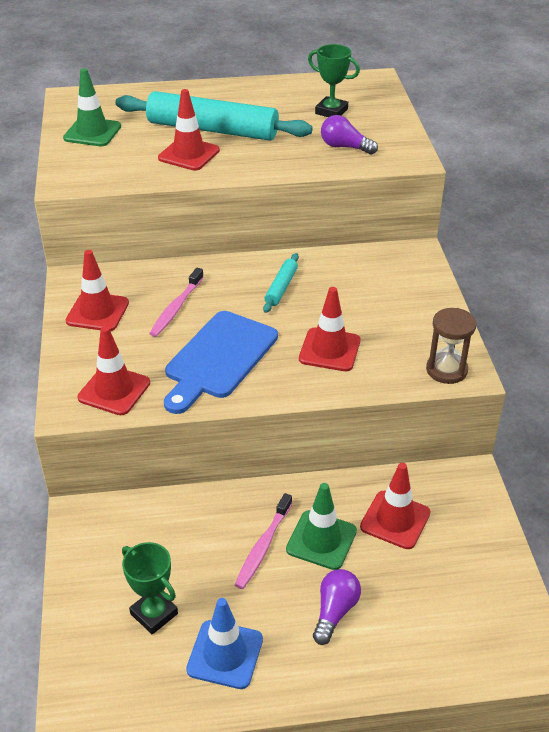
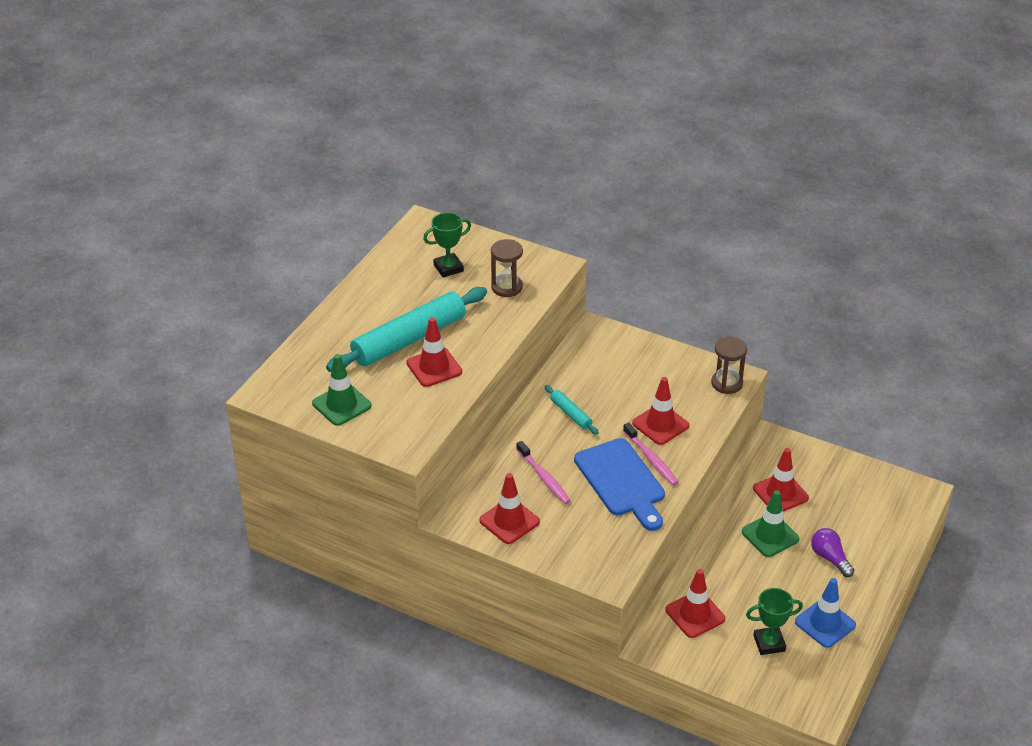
camera: 55 degrees left, 0 degrees up
red traffic cone [77,326,150,415] -> red traffic cone moved to [665,569,725,638]
pink toothbrush [235,493,292,589] -> pink toothbrush moved to [623,422,678,485]
purple light bulb [321,115,378,154] -> brown hourglass [491,239,523,297]

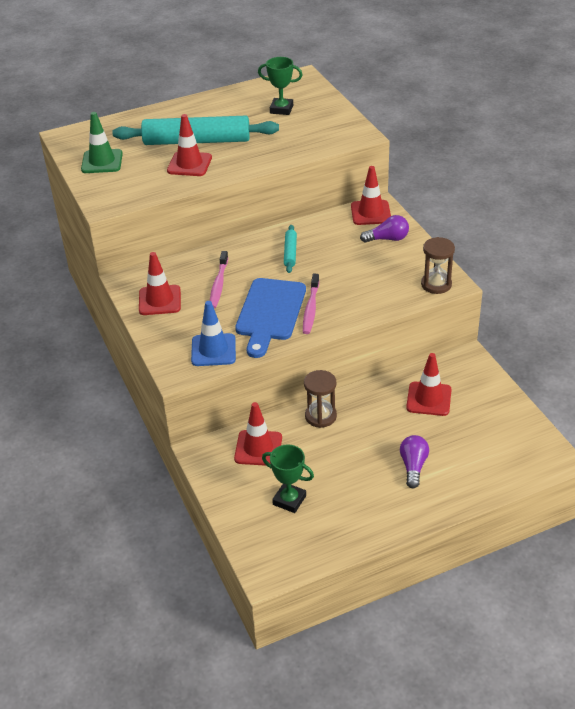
camera: 40 degrees right, 0 degrees up
brown hourglass [491,239,523,297] -> brown hourglass moved to [304,370,337,428]
red traffic cone [632,377,689,445] -> red traffic cone moved to [351,166,391,225]
green traffic cone [742,490,799,557] -> none
blue traffic cone [795,578,856,648] -> blue traffic cone moved to [191,301,236,366]
none -> purple light bulb [360,215,409,243]

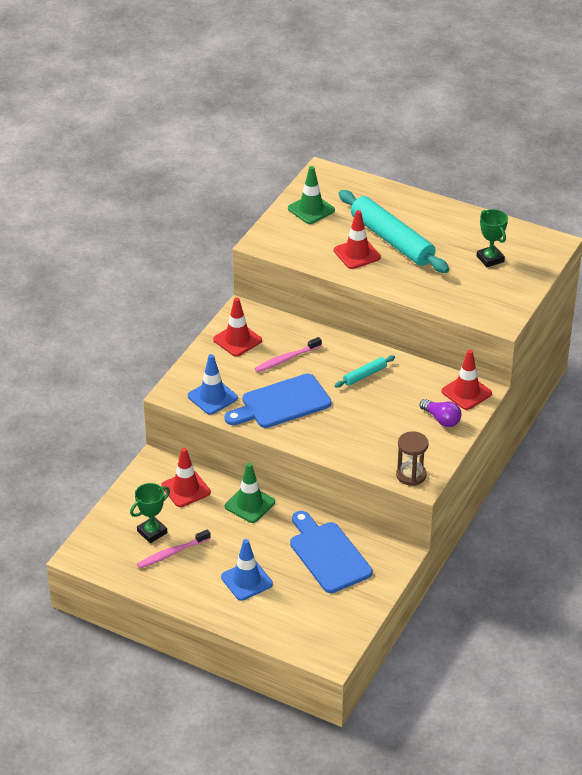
camera: 50 degrees right, 0 degrees up
green trophy [262,444,314,513] -> green trophy turned 60 degrees clockwise [130,483,170,543]
pink toothbrush [303,274,319,334] -> pink toothbrush moved to [137,529,211,568]
brown hourglass [304,370,337,428] -> green traffic cone [225,463,275,523]
purple light bulb [400,435,429,488] -> blue traffic cone [221,539,273,601]
red traffic cone [406,353,452,416] -> blue cutting board [290,511,372,593]

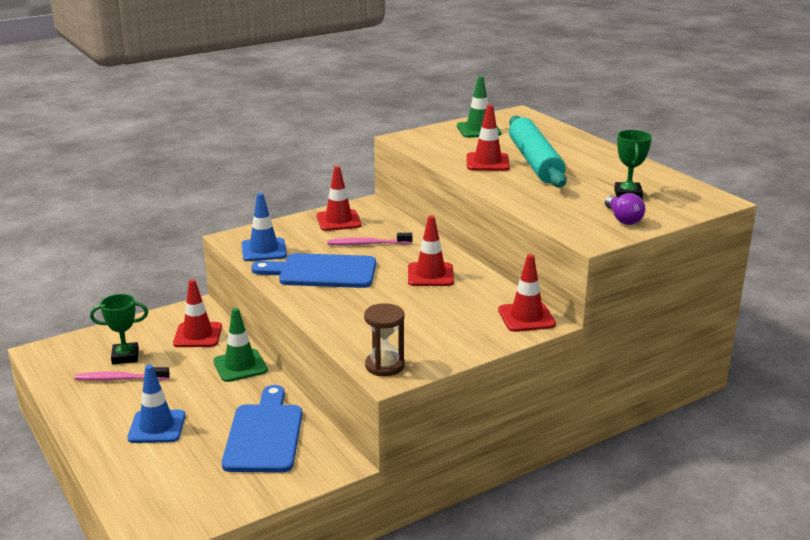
camera: 30 degrees right, 15 degrees down
turquoise rolling pin [334,355,395,388] -> red traffic cone [408,215,454,286]
purple light bulb [420,399,461,427] -> purple light bulb moved to [605,193,645,225]

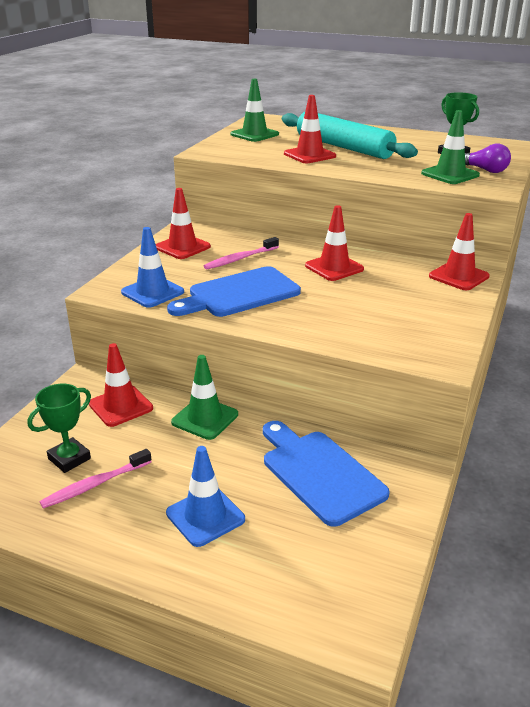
camera: 35 degrees left, 5 degrees up
brown hourglass [364,303,404,376] -> none
none -> green traffic cone [421,110,480,184]

